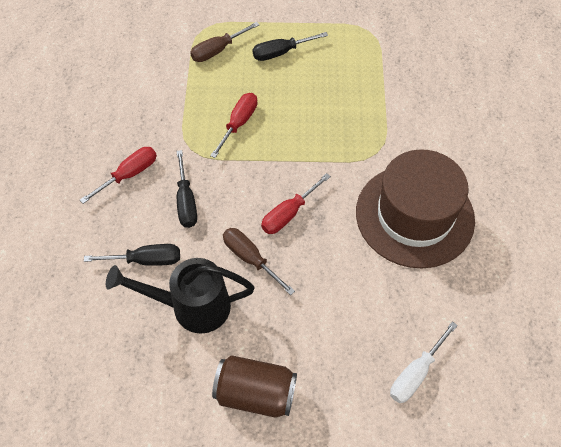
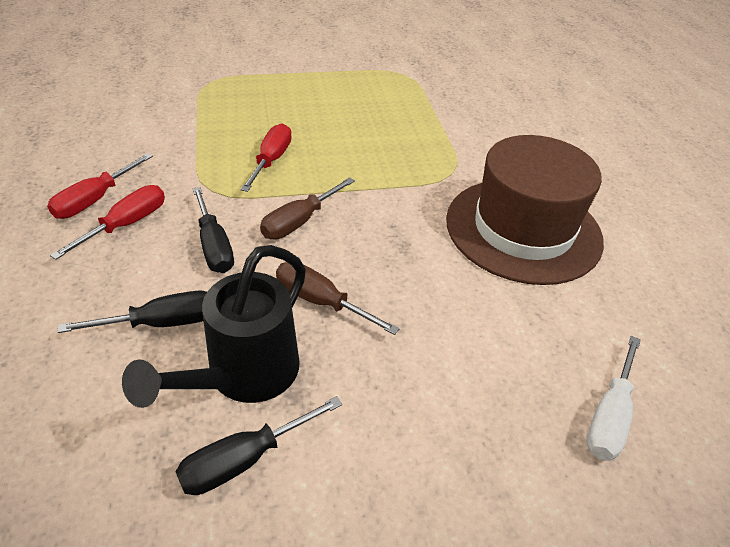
camera: 15 degrees left, 15 degrees down
black watering can [106,258,255,334] -> black watering can turned 45 degrees counterclockwise [122,245,306,408]
brown screwdriver [190,22,259,62] -> brown screwdriver moved to [260,177,355,240]
brown can [212,355,297,418] -> none
black screwdriver [252,32,328,61] -> black screwdriver moved to [175,396,342,495]
red screwdriver [261,173,331,234] -> red screwdriver moved to [47,153,153,219]

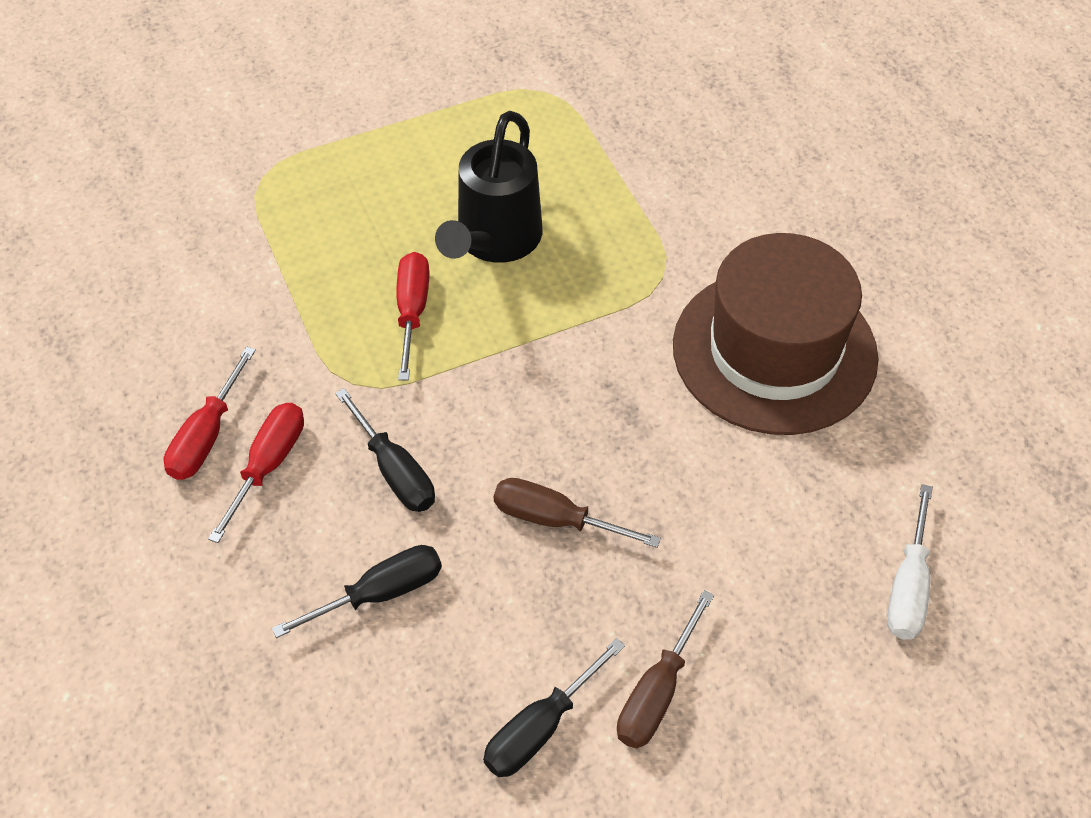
camera: 10 degrees left, 10 degrees up
black watering can [122,245,306,408] -> black watering can moved to [435,111,542,263]
brown screwdriver [260,177,355,240] -> brown screwdriver moved to [617,590,714,748]

